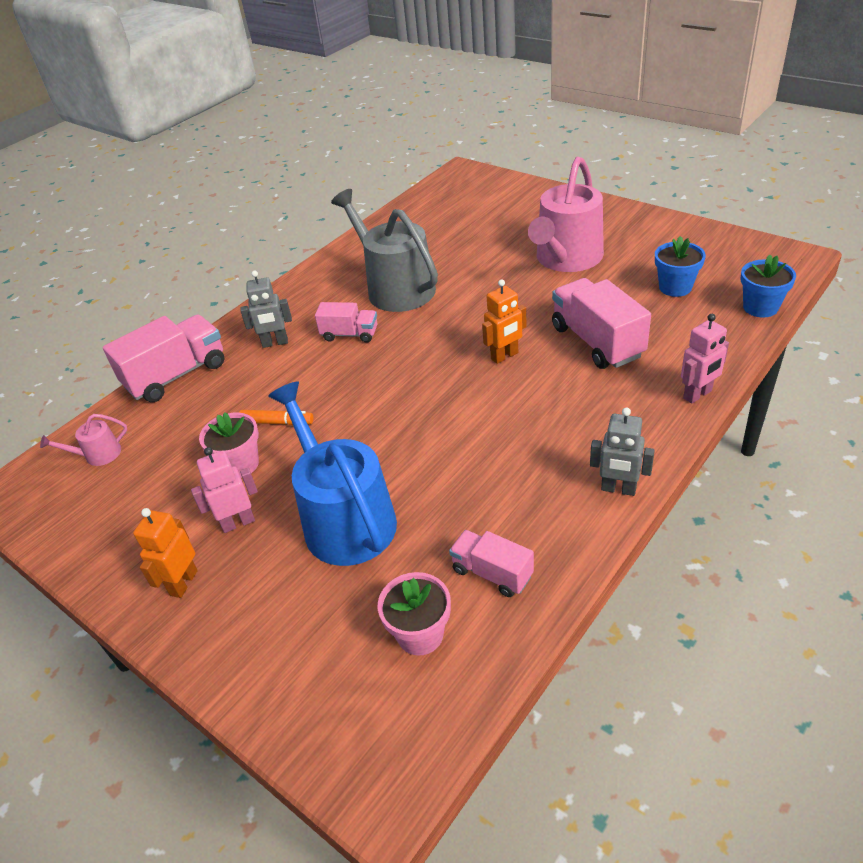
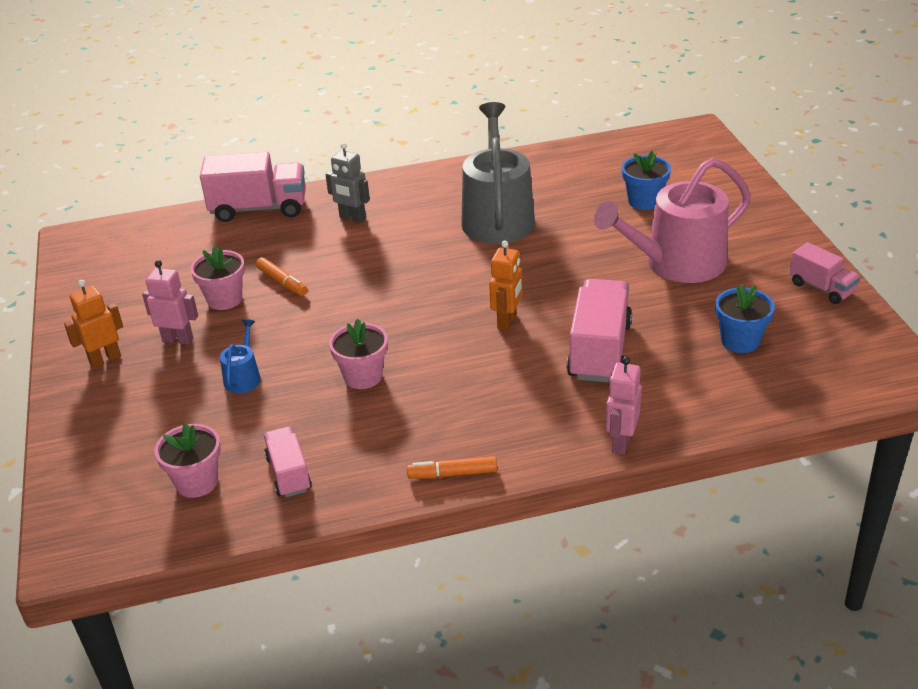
camera: 35 degrees right, 5 degrees down
pink watering can [40,414,127,466] -> none
blue watering can [268,381,397,566] -> blue watering can [220,319,261,393], size x0.43
pink truck [315,302,378,343] -> pink truck moved to [790,242,860,304]
orange robot [482,279,527,364] -> orange robot turned 75 degrees counterclockwise [489,241,523,331]
grey robot [590,408,655,496] -> orange marker [407,456,497,479]
pink robot [681,314,729,404] -> pink robot turned 105 degrees clockwise [606,357,642,454]
blue flower pot [740,255,796,318] -> blue flower pot moved to [622,151,671,210]
none -> pink flower pot [329,319,388,389]

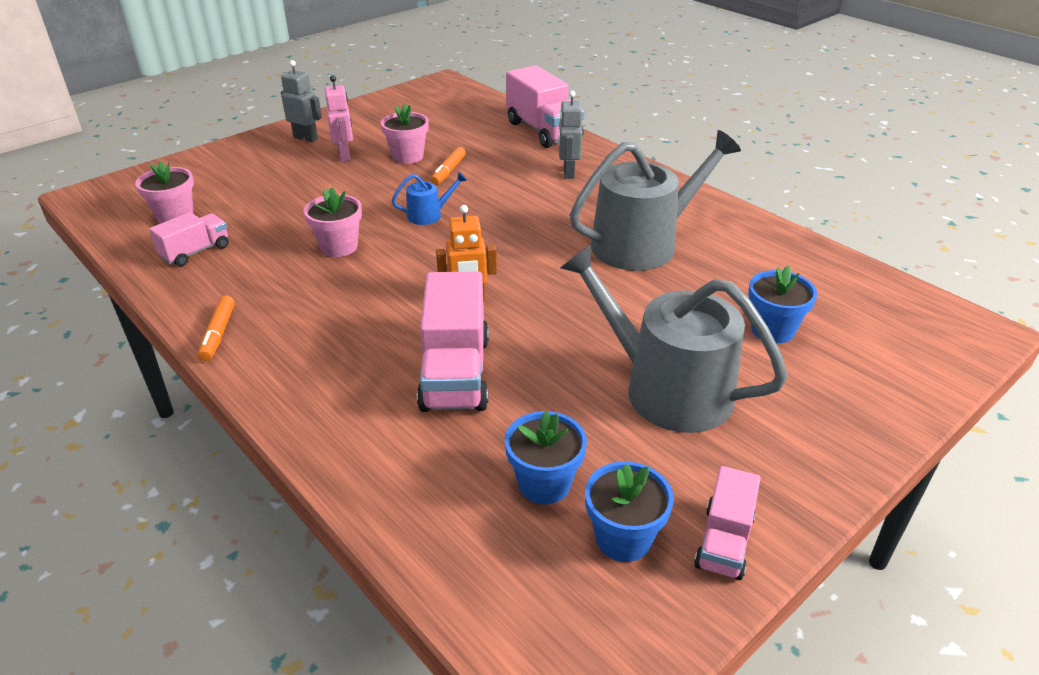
camera: 60 degrees right, 0 degrees up
orange robot [64,280,123,368] -> grey robot [281,60,322,142]
blue watering can [220,319,261,393] -> blue watering can moved to [392,172,467,225]
orange marker [407,456,497,479] -> orange marker turned 150 degrees counterclockwise [198,295,235,361]
pink truck [567,279,632,382] -> pink truck turned 105 degrees clockwise [417,272,489,412]
pink watering can [594,158,751,283] -> grey watering can [560,244,788,433]
pink robot [606,357,642,454] -> none
none -> blue flower pot [585,461,674,562]

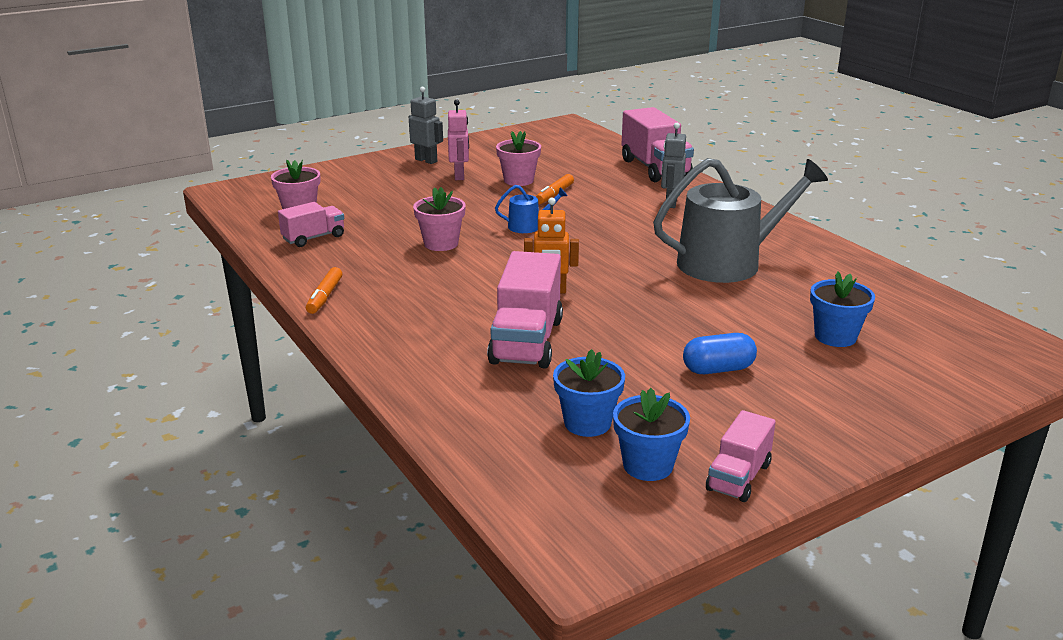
camera: 10 degrees right, 10 degrees down
grey watering can [560,244,788,433] -> blue capsule [683,333,757,374]

